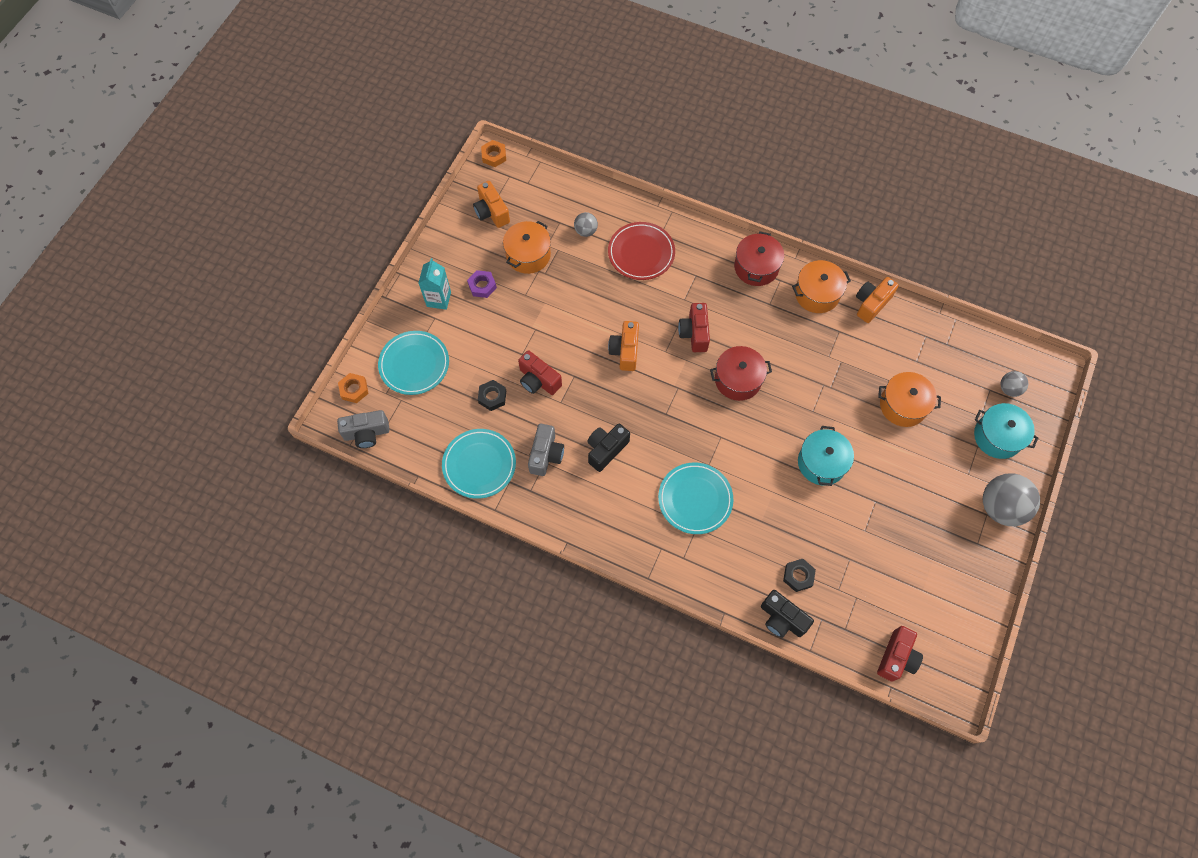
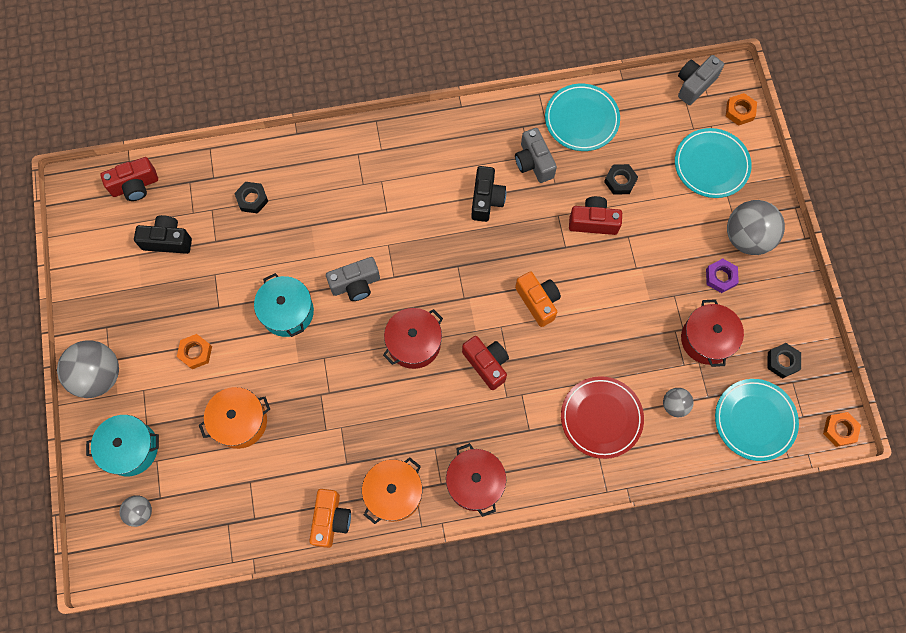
camera: 145 degrees right, 5 degrees up
turquoise carton [419,258,451,310] -> grey ball [727,200,785,255]
orange camera [473,181,510,228] -> black nut [768,343,801,379]
orange pot [503,221,551,274] -> red pot [681,299,744,367]
turquoise plate [658,463,733,534] -> turquoise plate moved to [715,379,799,461]
black camera [761,590,814,638] -> black camera moved to [134,215,192,254]
red camera [877,626,923,682] -> red camera turned 105 degrees counterclockwise [100,157,158,201]
none -> orange nut [177,334,212,369]
none -> grey camera [326,257,380,301]

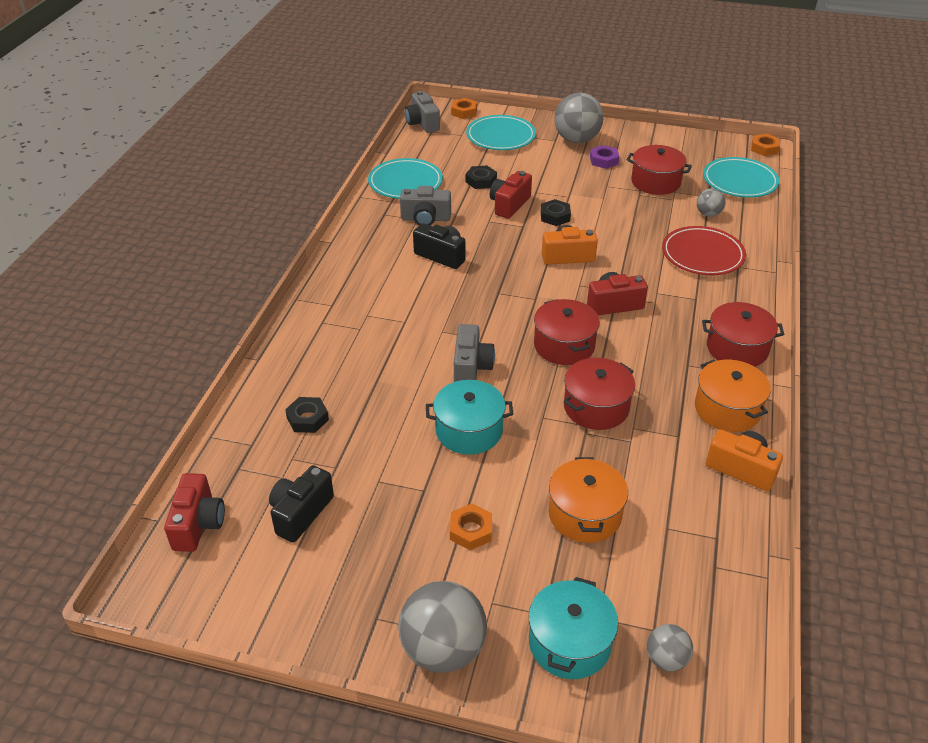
camera: 65 degrees left, 30 degrees down
black nut [768,343,801,379] -> black nut moved to [541,199,571,226]
none -> red pot [564,358,635,430]

